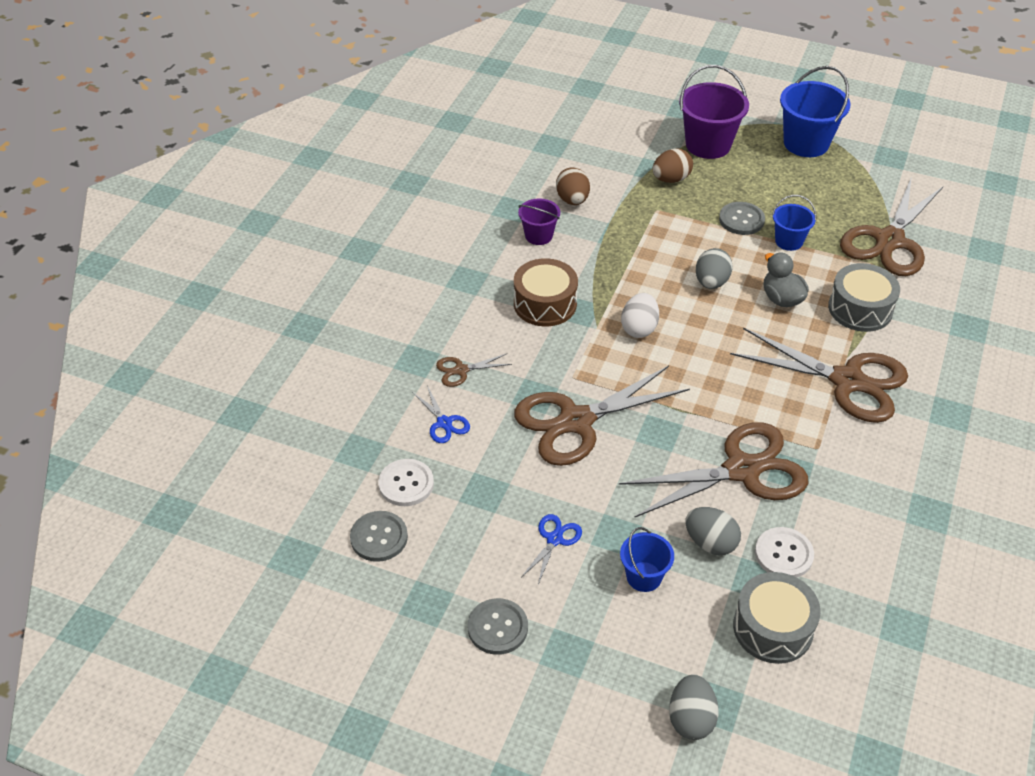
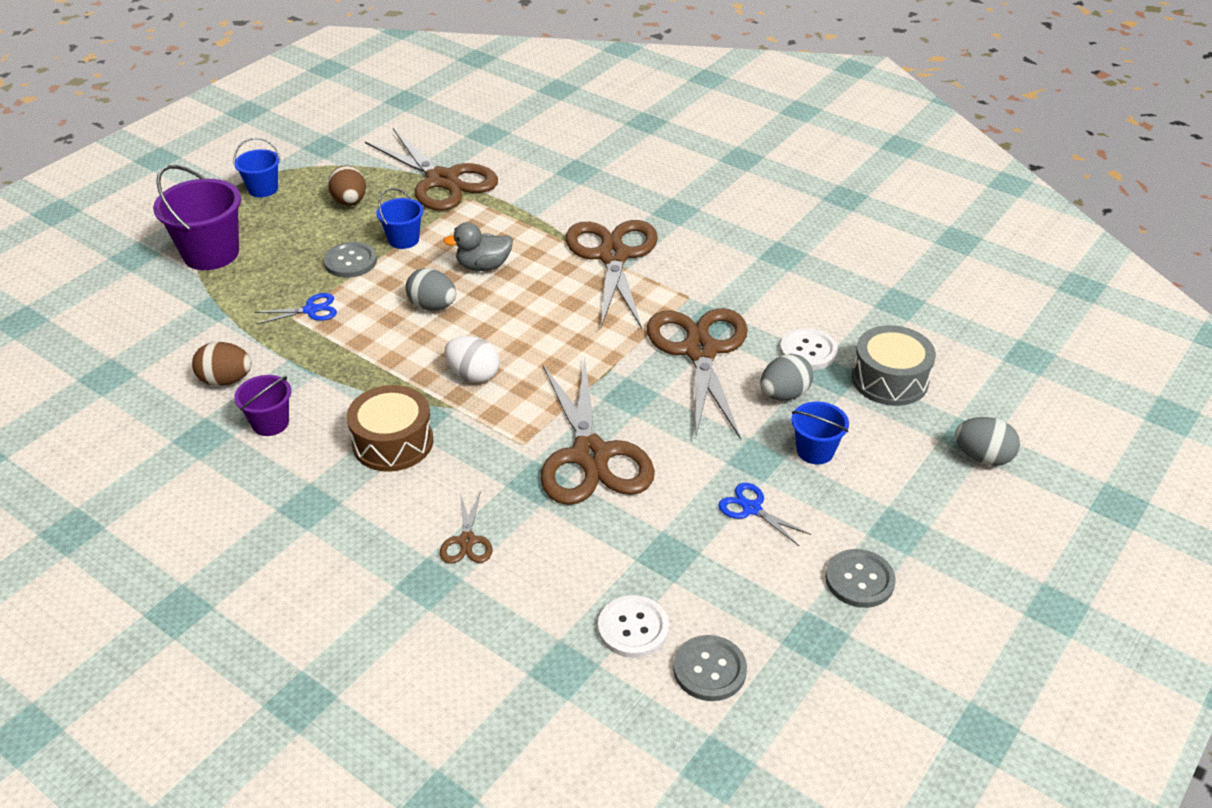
camera: 75 degrees left, 5 degrees down
blue scissors [412,386,470,443] -> blue scissors moved to [255,293,337,324]
brown egg [652,148,693,183] -> brown egg moved to [328,166,366,206]
brown scissors [730,327,908,423] -> brown scissors turned 45 degrees counterclockwise [566,220,658,329]
blue bucket [780,66,851,157] -> blue bucket [234,137,280,197], size x0.57
grey drum [828,263,900,332] -> none

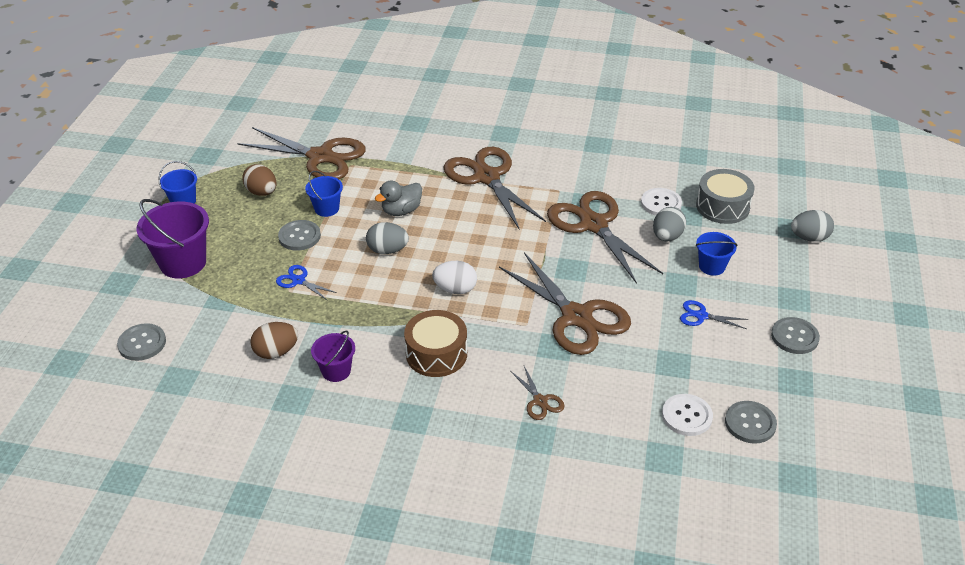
camera: 25 degrees left, 0 degrees up
blue scissors [255,293,337,324] -> blue scissors turned 105 degrees counterclockwise [276,265,337,301]
none -> grey button [117,323,166,361]

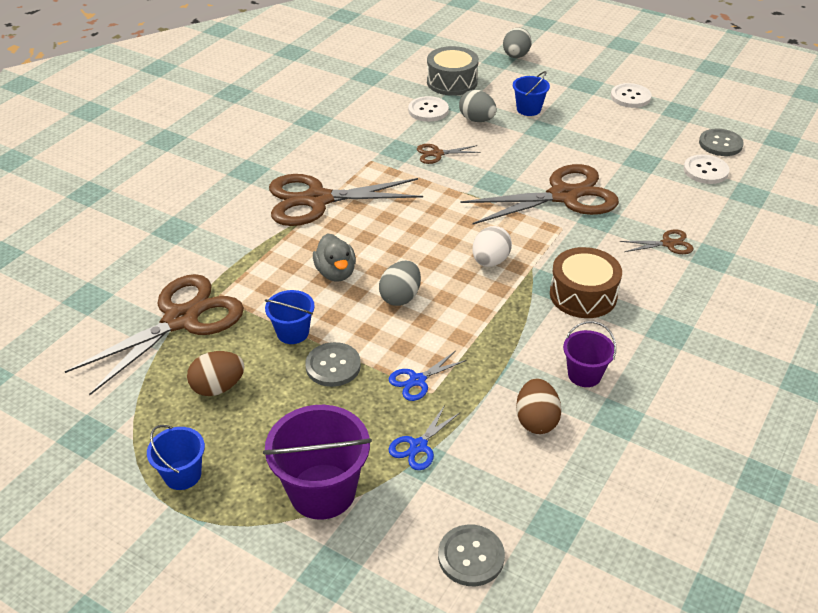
camera: 70 degrees left, 0 degrees up
brown scissors [547,191,663,284] -> brown scissors [417,144,481,164], size x0.43
blue scissors [680,300,748,329] -> blue scissors moved to [389,405,460,470]
grey button [771,317,820,354] -> white button [611,83,651,108]

